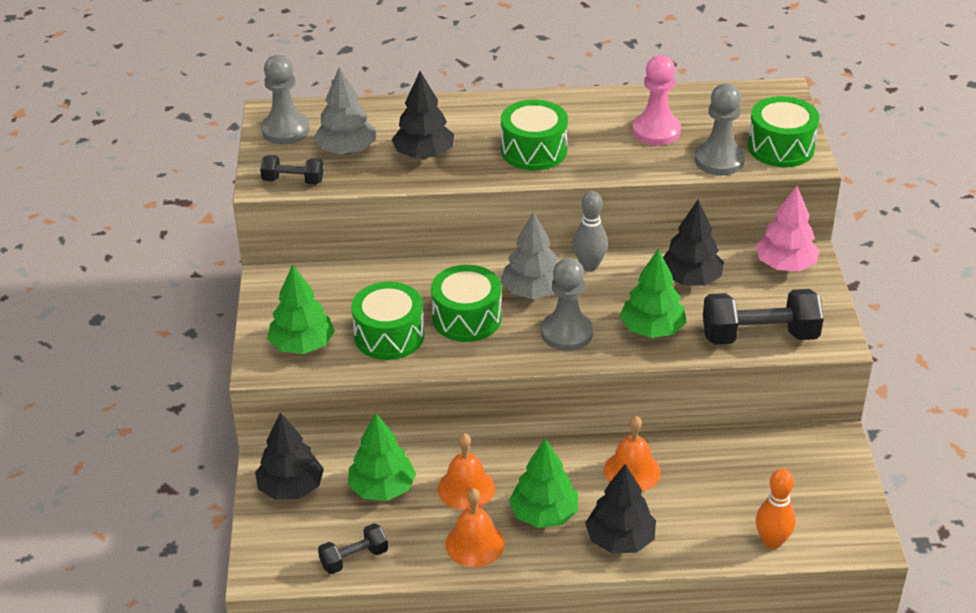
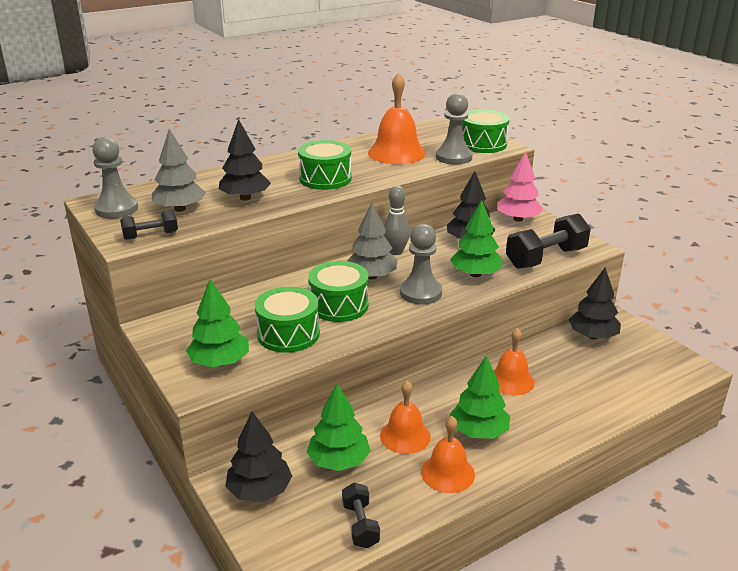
camera: 30 degrees left, 10 degrees down
black dumbbell [318,523,388,574] -> black dumbbell turned 45 degrees counterclockwise [342,483,380,548]
black tree [585,464,656,553] -> black tree moved to [569,267,621,339]
pink pawn [632,55,681,145] -> orange bell [368,73,426,164]
orange bowling pin [756,469,796,549] -> none

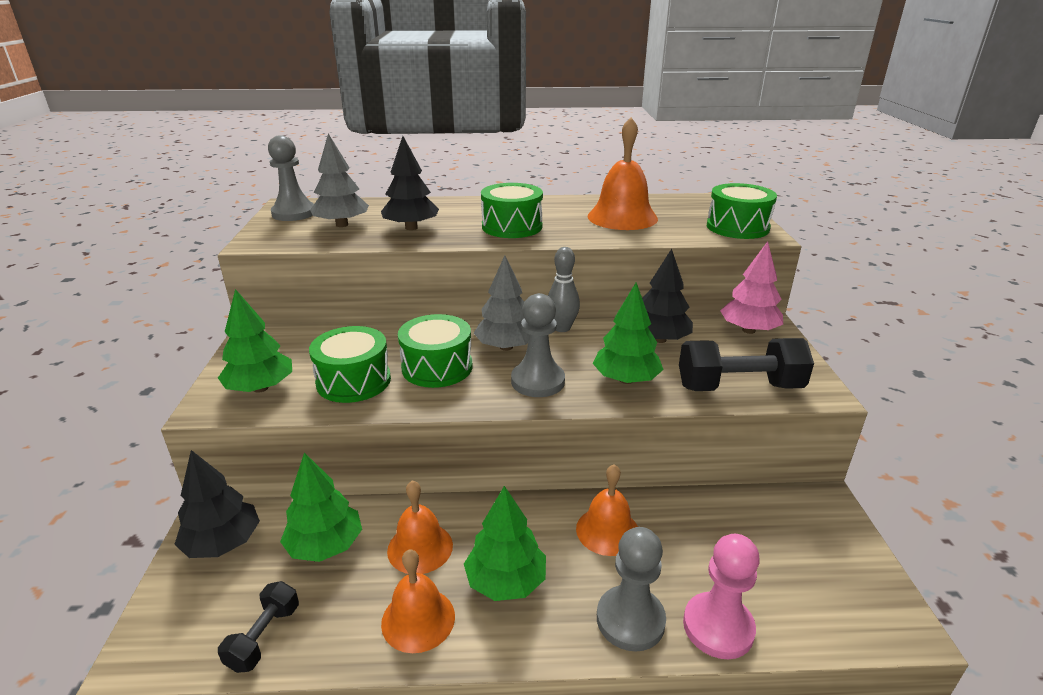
camera: 30 degrees right, 0 degrees up
black dumbbell [120,210,178,240] -> none
grey pawn [436,93,473,165] -> grey pawn moved to [597,527,666,652]
black tree [569,267,621,339] -> none
none -> pink pawn [683,534,760,659]

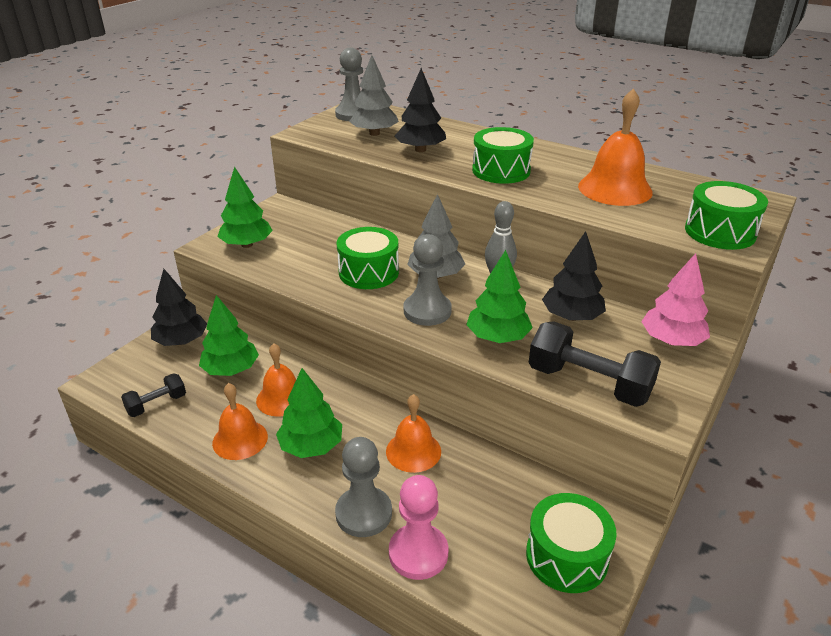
camera: 35 degrees right, 5 degrees up
green drum [309,326,391,403] -> green drum moved to [526,493,617,593]

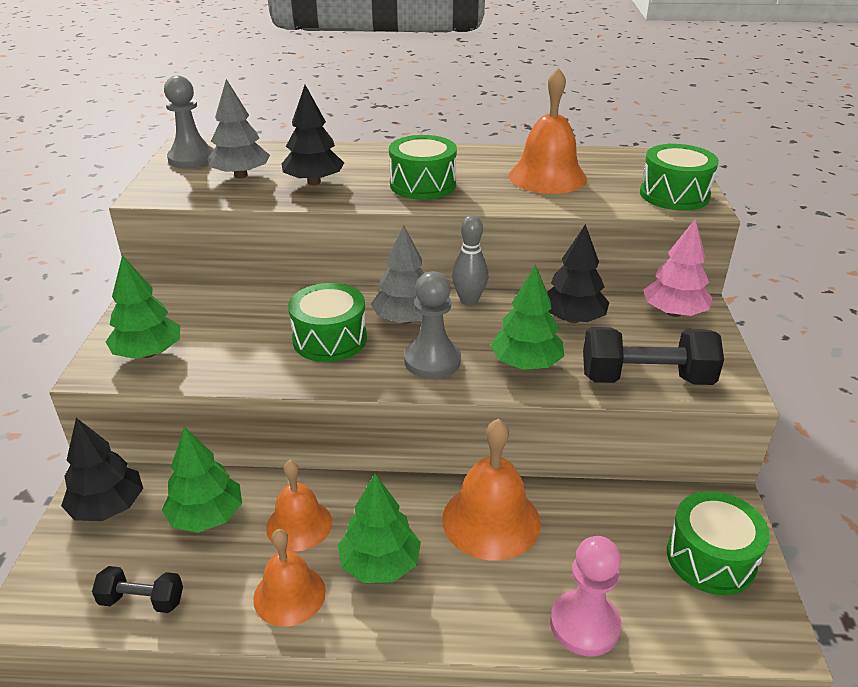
camera: 30 degrees left, 0 degrees up
black dumbbell [121,373,186,417] -> black dumbbell turned 75 degrees clockwise [92,566,183,613]
grey pawn [335,437,392,537] -> none
orange bell [386,394,441,473] -> orange bell [442,419,541,561], size x1.51

